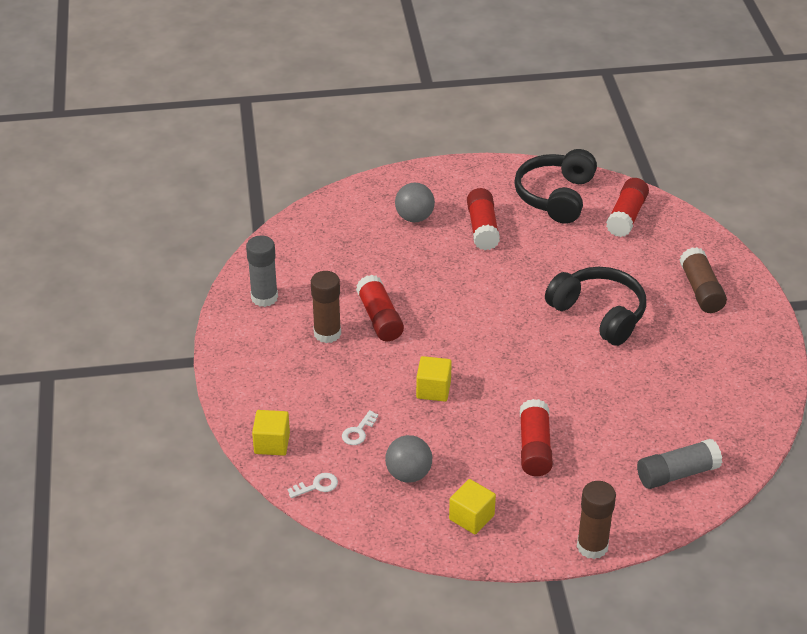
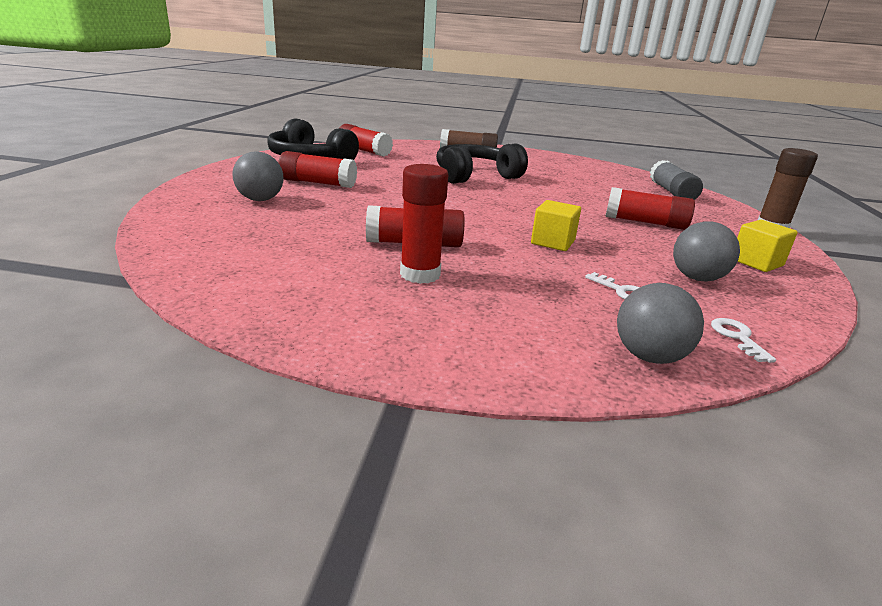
camera: 75 degrees left, 15 degrees down
grey glue stick [246,236,278,307] -> none
yellow cube [252,410,290,456] -> grey ball [617,283,704,364]
brown glue stick [311,271,341,343] -> red glue stick [400,164,448,284]

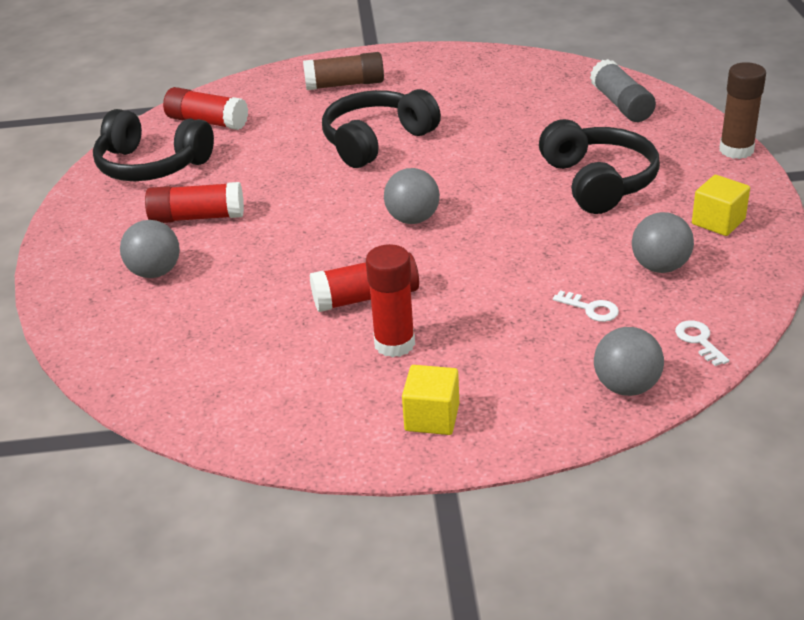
camera: 10 degrees left, 10 degrees up
yellow cube [531,200,581,251] -> yellow cube moved to [402,365,459,435]
red glue stick [605,187,695,230] -> black headphones [539,119,660,214]
none -> grey ball [384,168,440,224]

